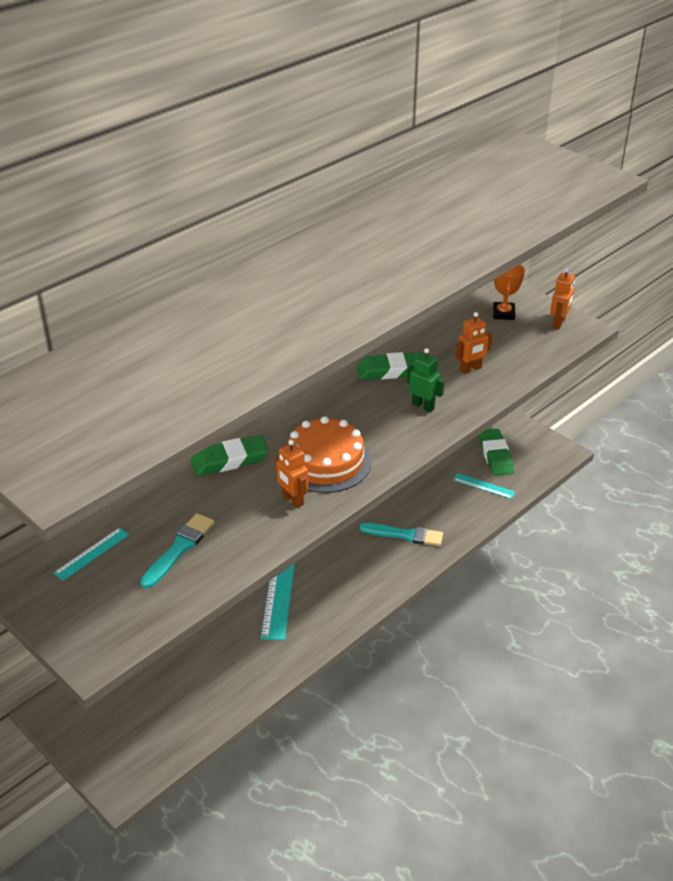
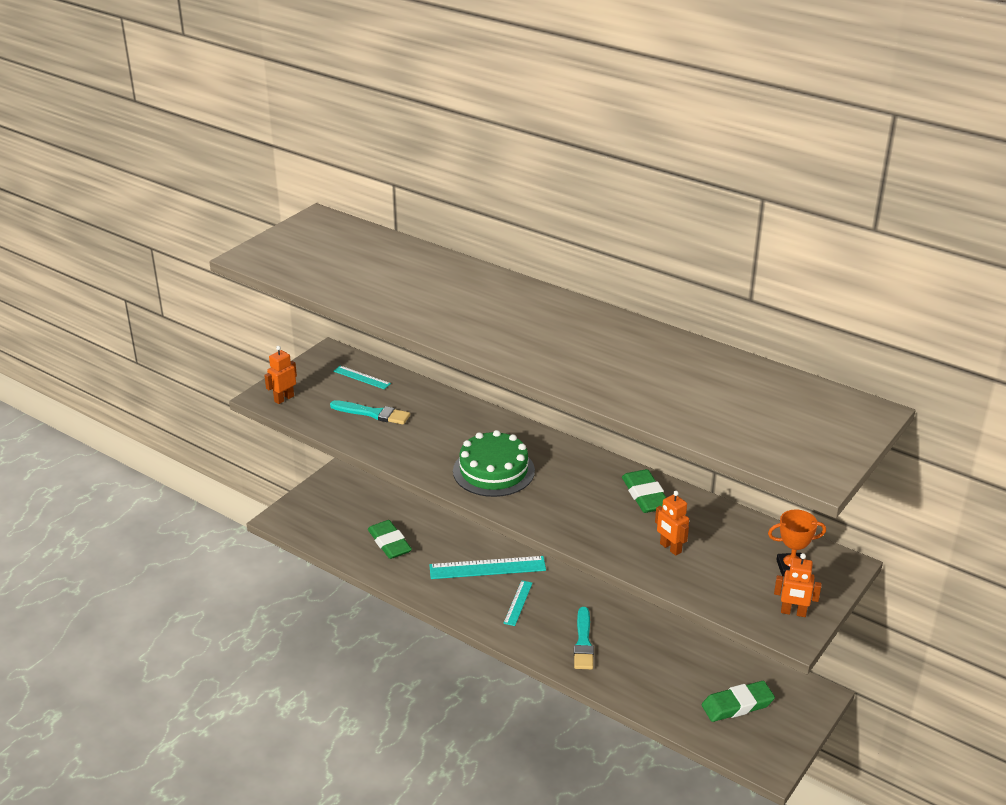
camera: 80 degrees right, 5 degrees down
green eraser [191,435,269,476] -> green eraser moved to [368,520,412,559]
orange robot [275,439,308,508] -> orange robot moved to [264,346,297,404]
orange cake [288,416,371,493] -> green cake [453,430,535,497]
green robot [407,348,445,412] -> none
turquoise ruler [453,473,515,499] -> turquoise ruler moved to [503,580,532,626]

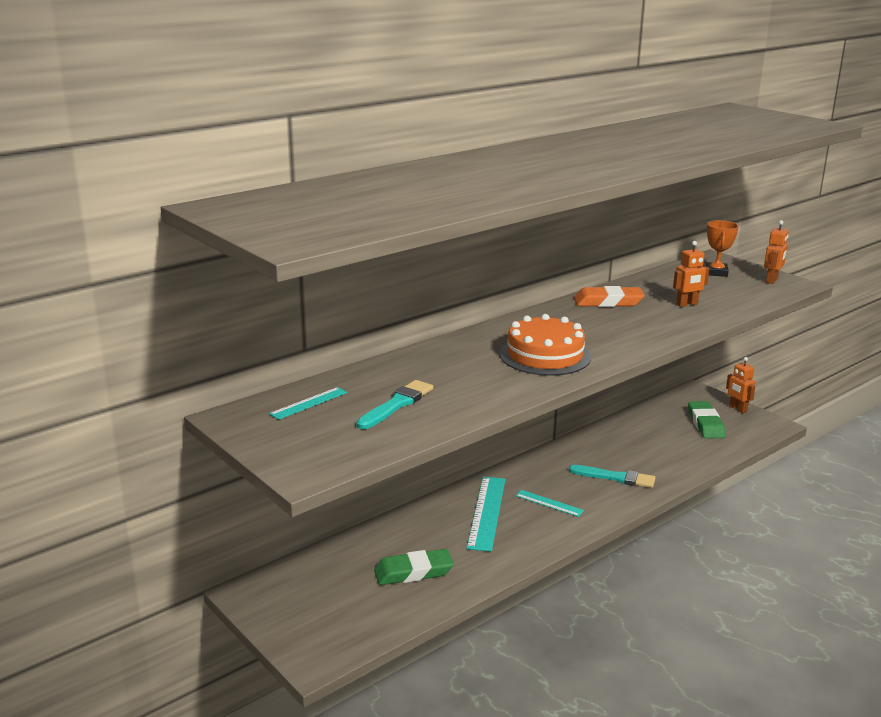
camera: 75 degrees left, 10 degrees down
orange robot [264,346,297,404] -> orange robot moved to [726,357,755,413]
green cake [453,430,535,497] -> orange cake [500,314,591,376]
green eraser [622,469,667,513] -> orange eraser [574,286,645,307]

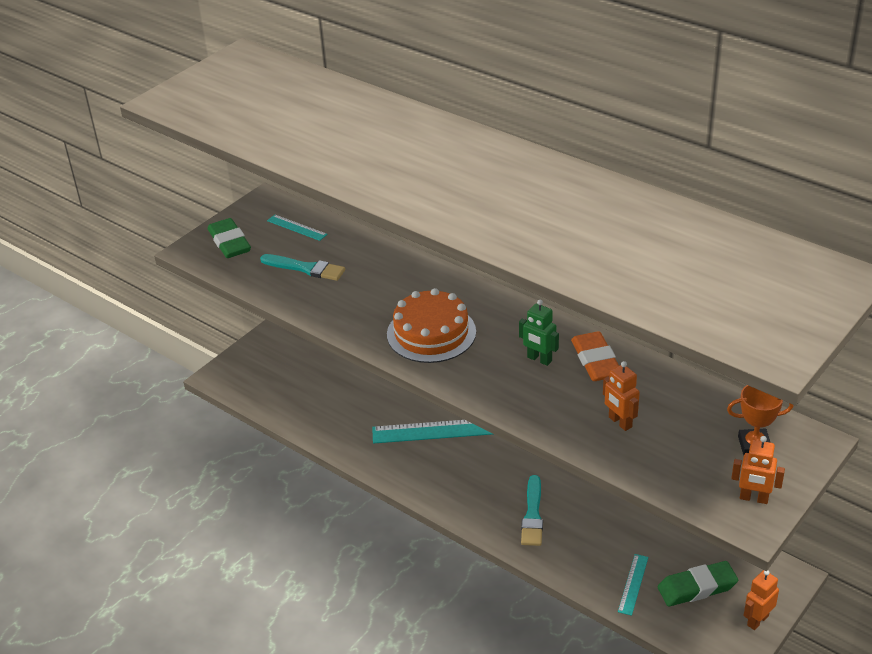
camera: 80 degrees right, 15 degrees up
green eraser [374,549,454,585] -> green eraser moved to [208,218,251,258]
turquoise ruler [516,490,584,517] -> turquoise ruler moved to [618,554,649,616]
none -> green robot [519,300,559,366]

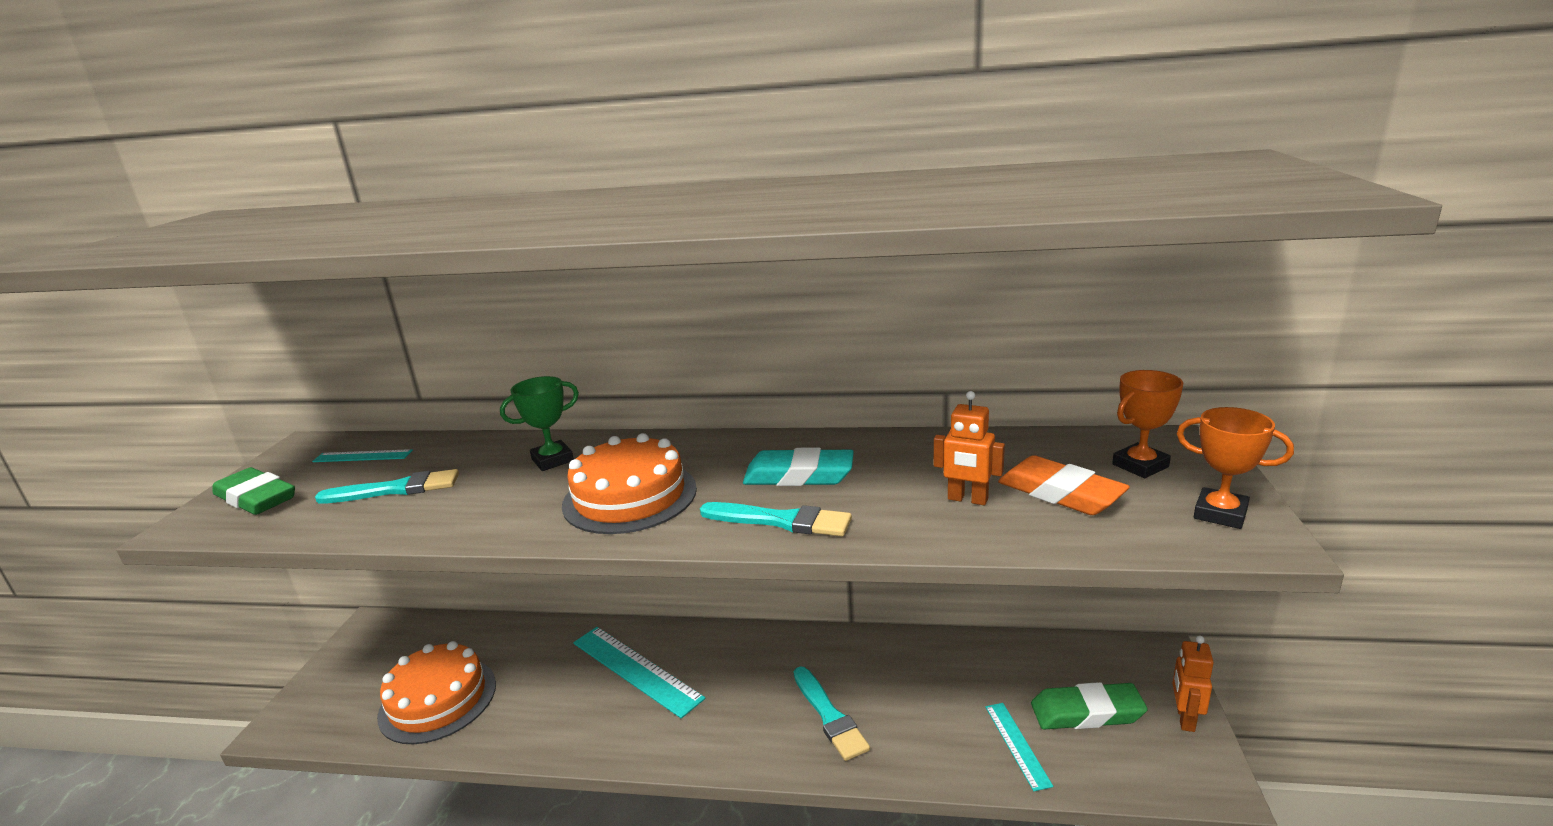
camera: 30 degrees left, 15 degrees down
turquoise ruler [372,420,493,444] -> turquoise ruler turned 75 degrees clockwise [573,627,705,719]
green robot [519,300,559,366] -> turquoise eraser [743,447,854,486]
orange eraser [571,331,619,381] -> orange eraser moved to [998,455,1130,515]
green eraser [658,561,738,606] -> green eraser turned 45 degrees clockwise [1031,682,1148,730]
orange robot [731,436,785,504] -> orange trophy [1177,407,1294,529]
none -> orange cake [377,641,496,744]
none -> green trophy [500,376,579,471]
none -> turquoise brush [700,502,852,536]

